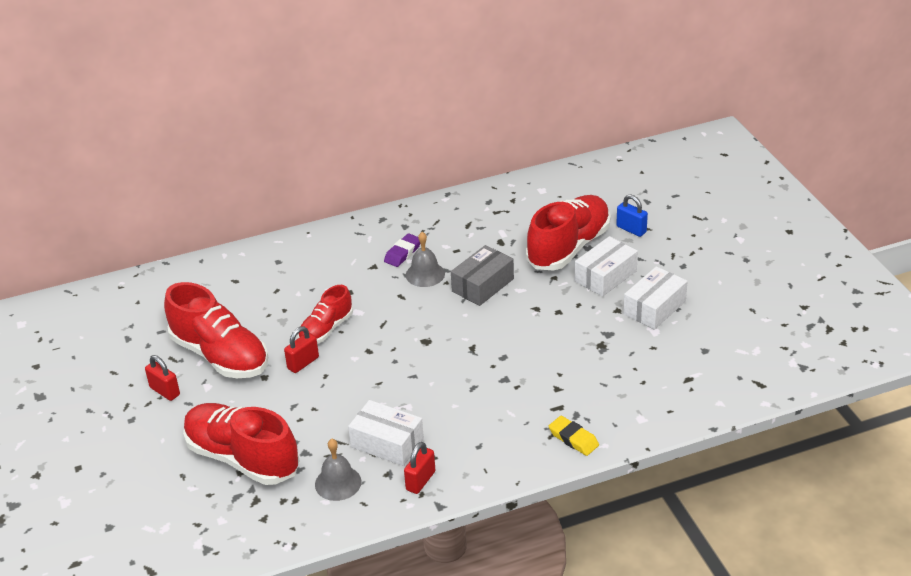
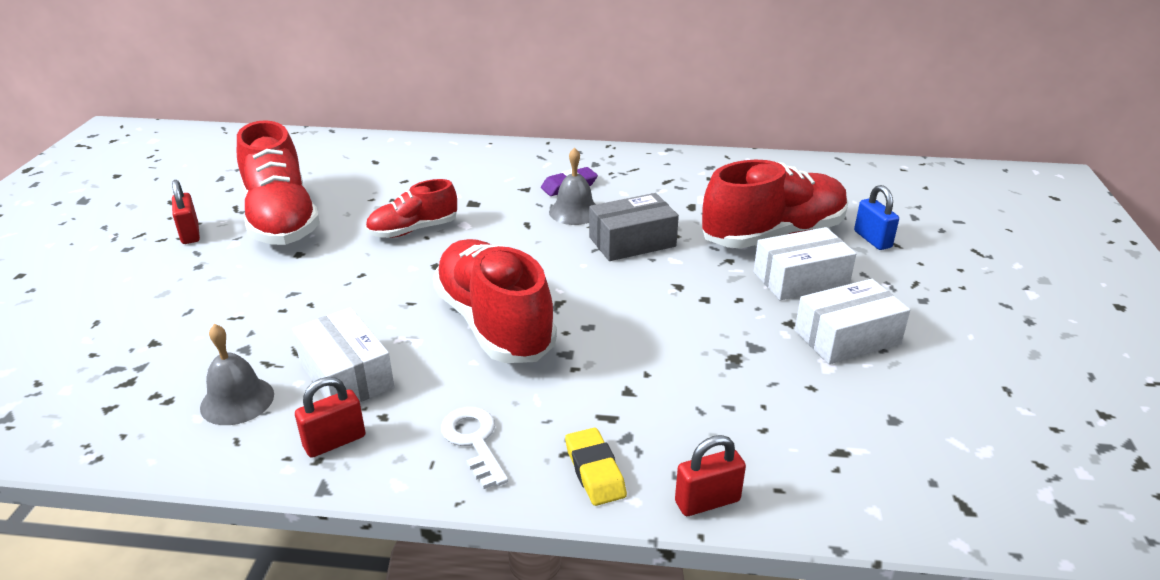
camera: 25 degrees right, 5 degrees down
red shoe [183,403,300,485] -> red shoe moved to [433,239,557,363]
red padlock [284,326,319,373] -> red padlock moved to [675,435,746,516]
none -> white key [441,407,508,489]

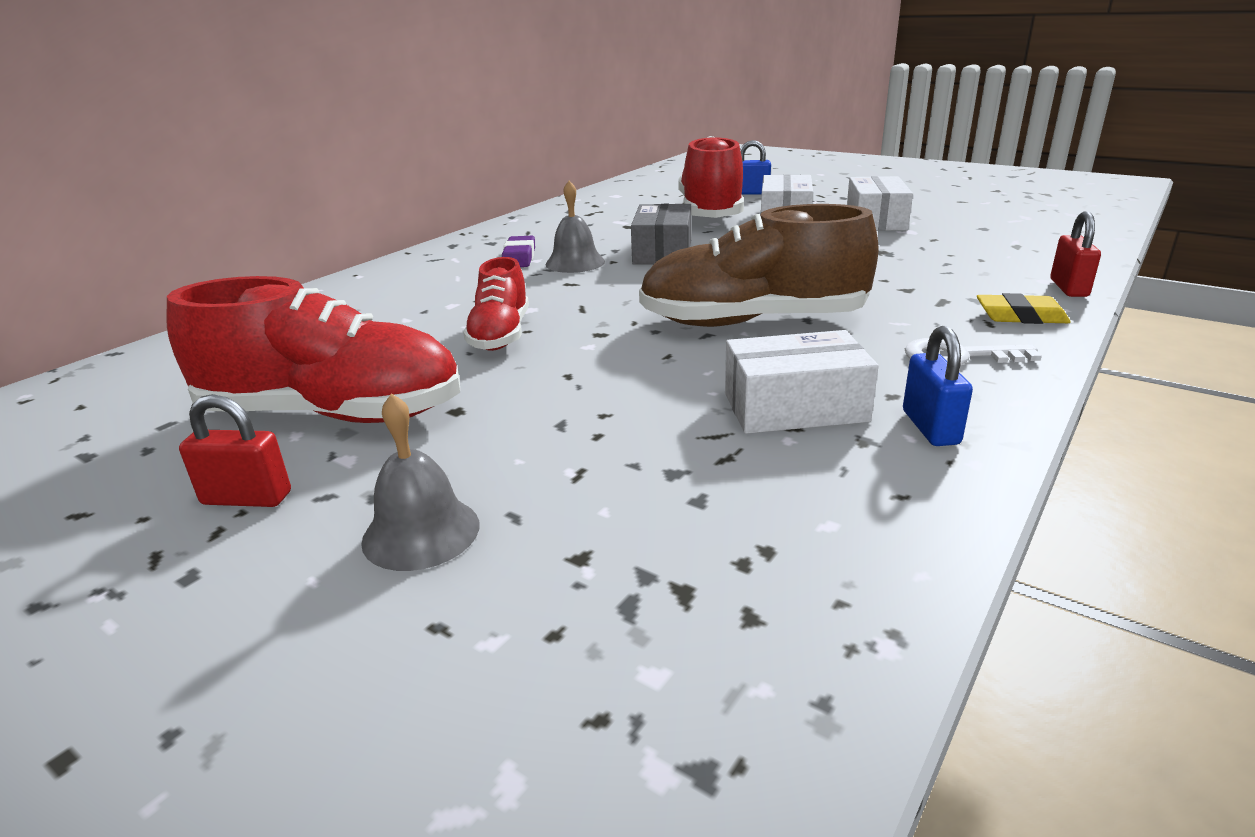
camera: 60 degrees left, 5 degrees down
grey bell [200,324,274,425] -> grey bell moved to [361,393,479,571]
red padlock [295,377,365,458] -> blue padlock [903,326,973,446]
red shoe [433,239,557,363] -> brown shoe [639,204,879,327]

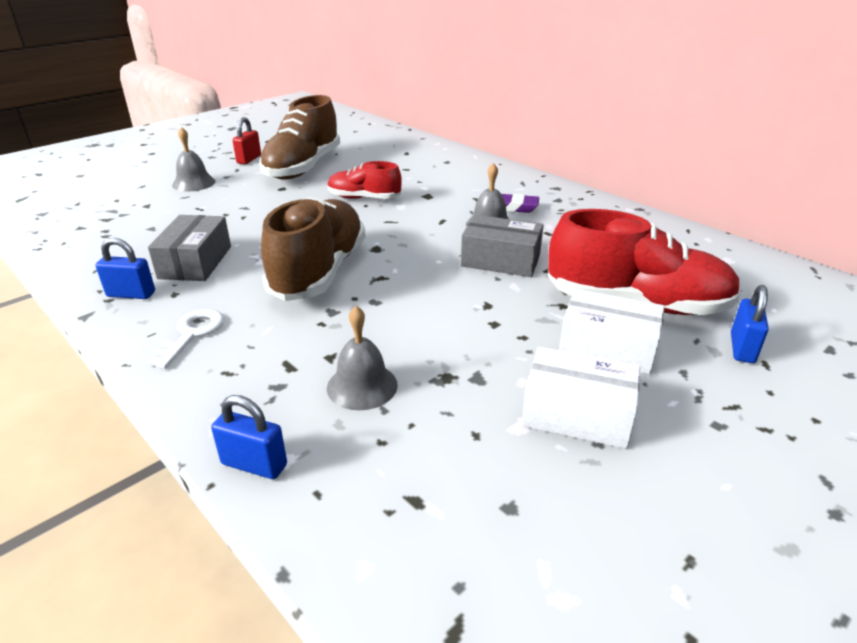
camera: 100 degrees right, 5 degrees up
red shoe [166,276,460,423] -> brown shoe [259,95,340,180]
white box [725,330,878,434] -> grey box [148,215,231,281]
yellow eraser [977,293,1071,324] -> none
red padlock [1050,211,1101,297] -> blue padlock [211,395,287,479]
none -> grey bell [327,306,398,410]

